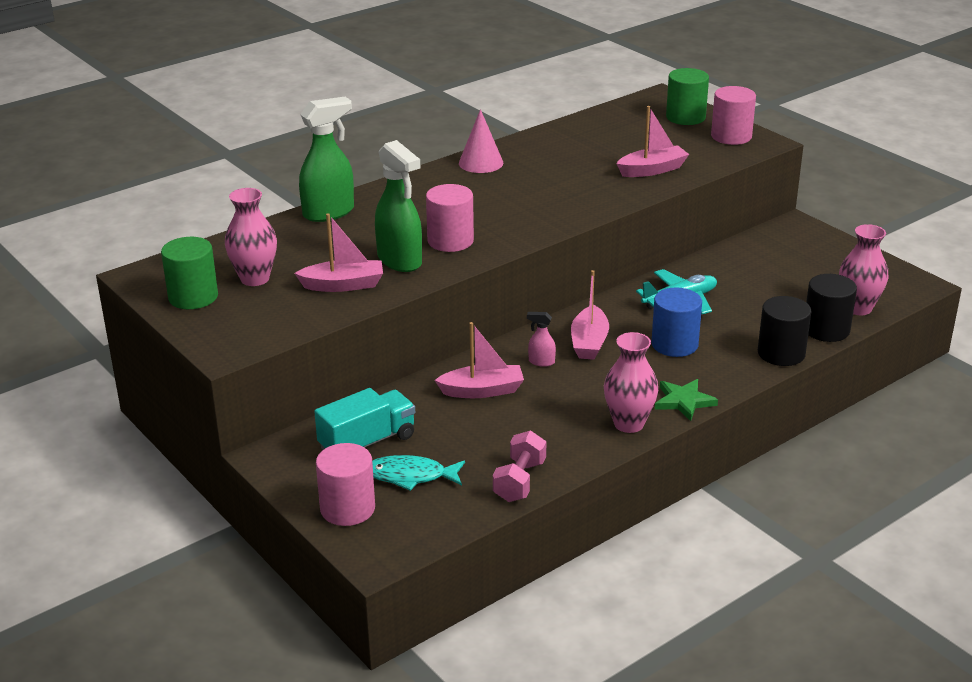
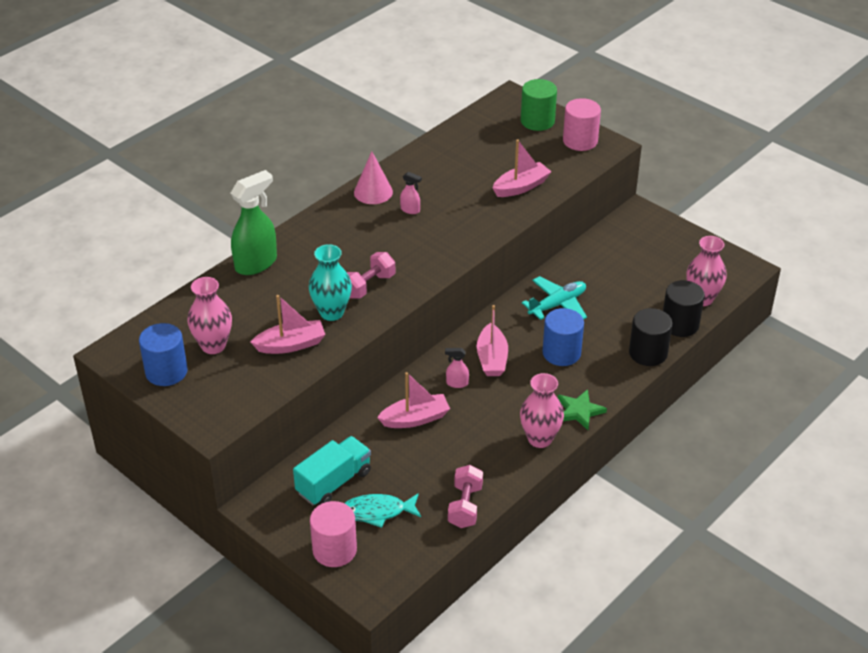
camera: 10 degrees left, 10 degrees up
green cylinder [161,237,218,309] -> blue cylinder [139,323,188,386]
green spray bottle [375,140,422,272] -> turquoise vase [309,244,352,321]
pink cylinder [426,184,474,252] -> pink dumbbell [347,252,395,299]
none -> pink spray bottle [400,172,422,214]

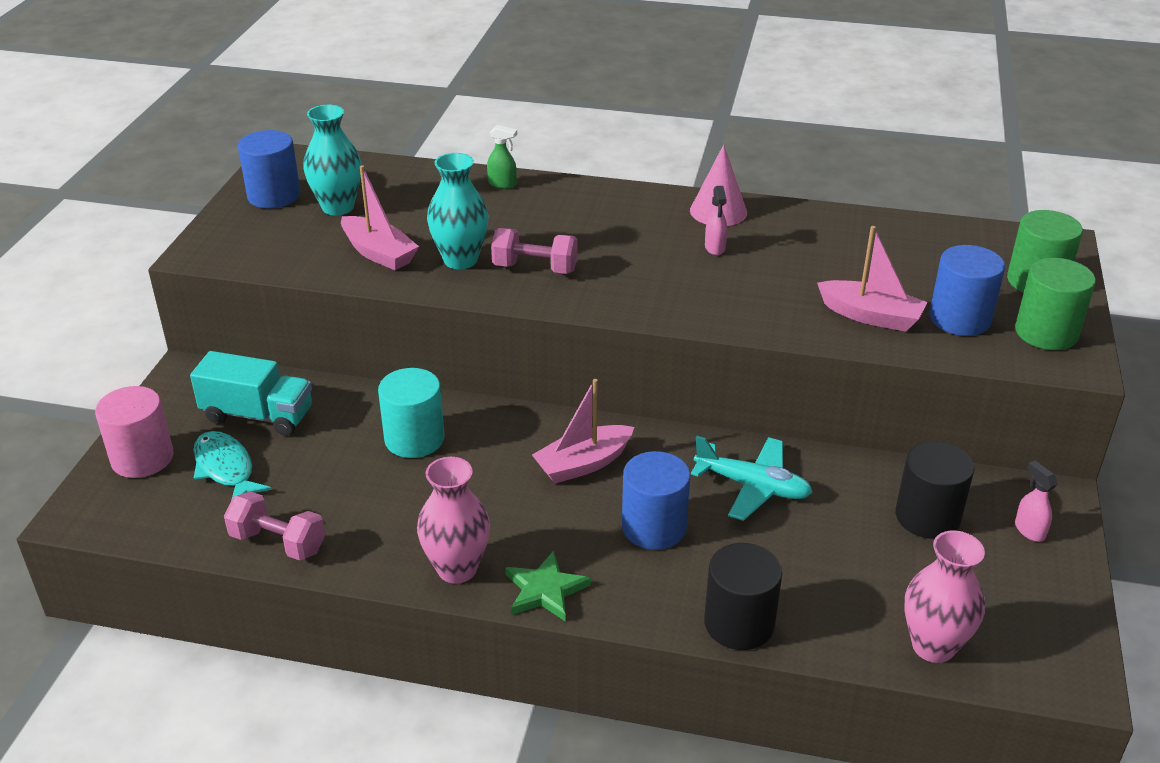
camera: 60 degrees right, 5 degrees down
pink vase [187,277,232,354] -> turquoise vase [303,105,362,215]
green spray bottle [231,170,277,275] -> green spray bottle [487,125,517,189], size x0.46
pink boat [377,372,450,428] -> turquoise cylinder [378,368,444,458]
pink spray bottle [445,348,469,388] -> pink spray bottle moved to [1015,461,1058,542]
pink dumbbell [448,465,483,528] -> pink dumbbell turned 45 degrees clockwise [224,491,325,561]
pink cylinder [563,98,601,151] -> green cylinder [1015,258,1096,350]
black cylinder [663,280,705,337] -> black cylinder moved to [895,441,974,539]
none -> blue cylinder [929,245,1005,336]

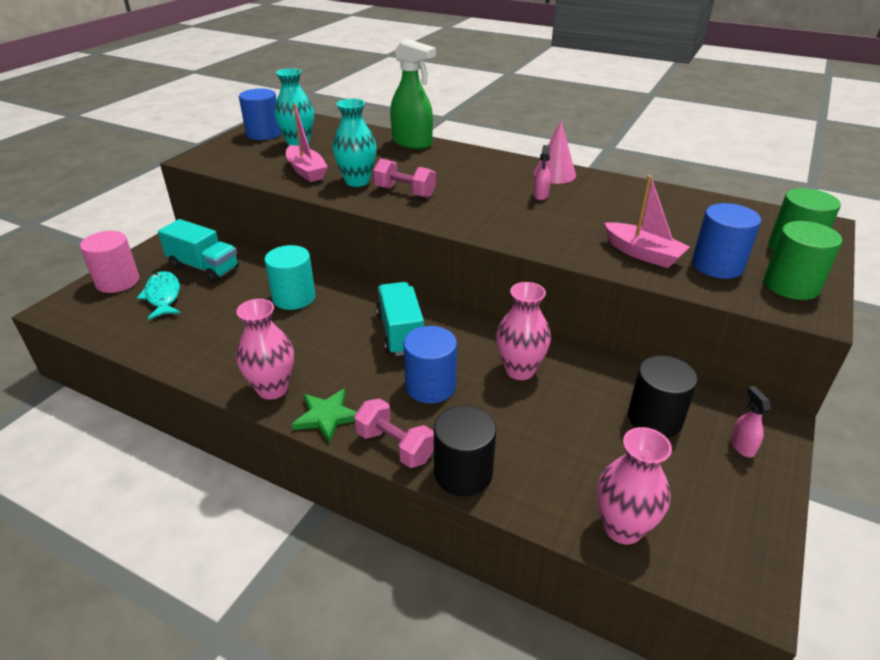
camera: 15 degrees right, 0 degrees up
pink dumbbell [224,491,325,561] -> pink dumbbell moved to [354,398,434,468]
green spray bottle [487,125,517,189] -> green spray bottle [390,39,436,149], size x2.20
pink boat [532,379,634,484] -> turquoise truck [376,282,424,356]
turquoise plane [691,436,813,521] -> pink vase [496,282,551,380]

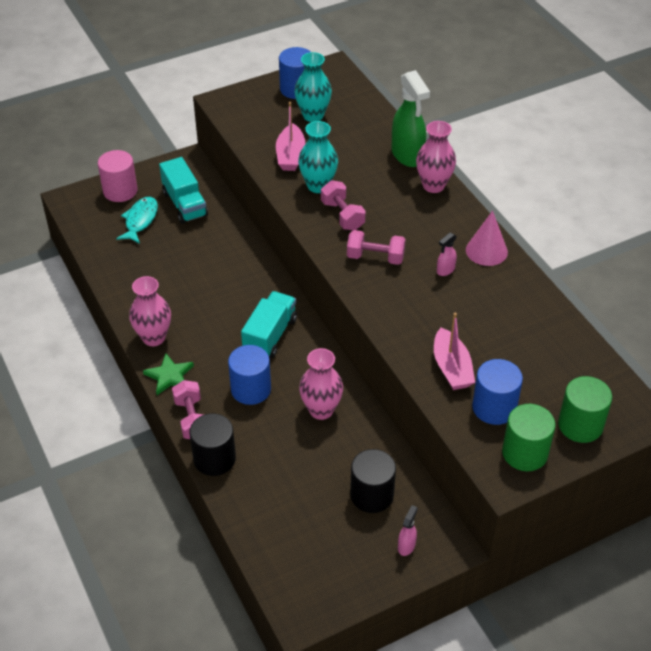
camera: 35 degrees right, 10 degrees up
turquoise cylinder [264,245,316,310] -> none
pink vase [597,427,672,545] -> pink vase moved to [416,121,456,193]
none -> pink dumbbell [347,230,406,265]

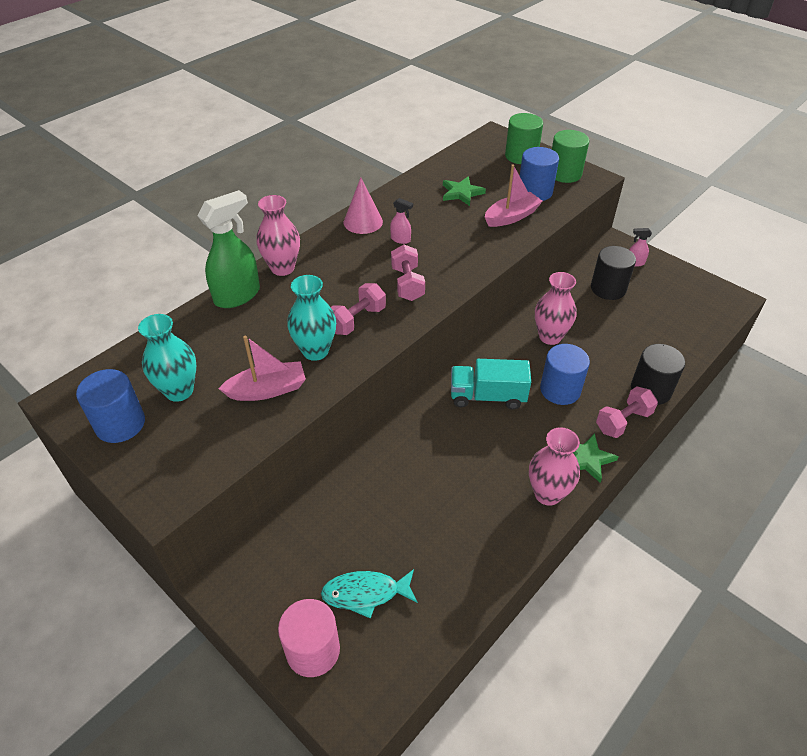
camera: 110 degrees left, 0 degrees up
turquoise truck [159,157,208,224] -> none
none -> green star [443,176,486,206]

